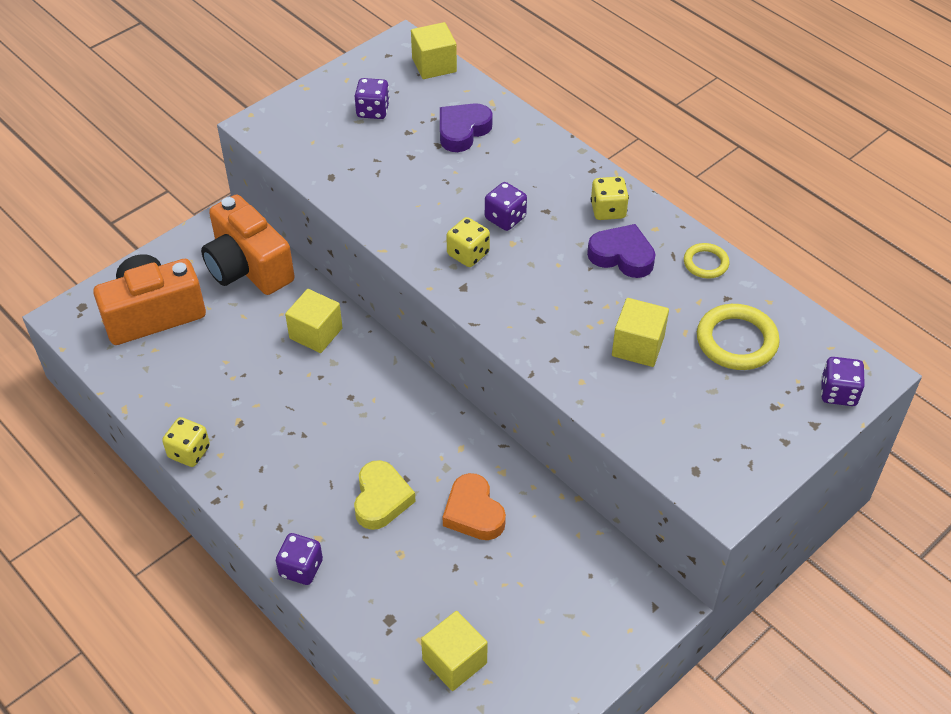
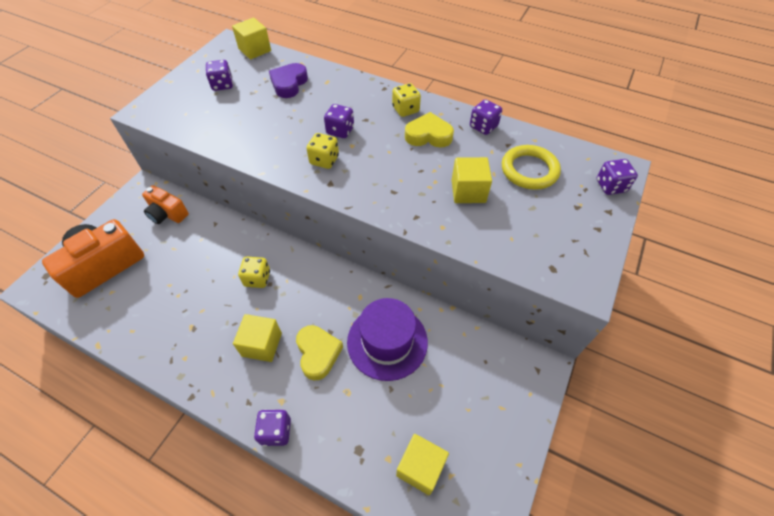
camera: 20 degrees left, 5 degrees up
yellow dice [162,417,210,467] -> yellow dice moved to [238,257,270,288]
orange camera [201,194,295,295] -> orange camera [142,185,189,224], size x0.59
yellow cube [285,289,343,353] -> yellow cube moved to [233,314,282,362]
orange heart [443,473,506,540] -> purple hat [347,298,428,381]
purple heart [587,224,656,278] -> yellow heart [405,112,454,147]
yellow ring [684,243,729,279] -> purple dice [470,99,502,135]

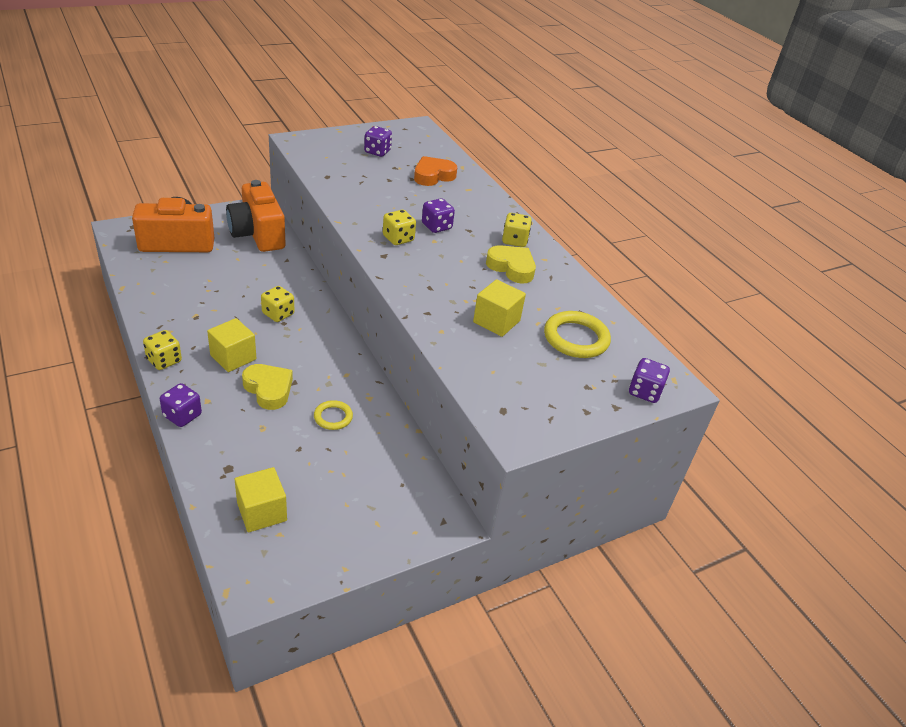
camera: 30 degrees right, 15 degrees down
orange camera [142,185,189,224] -> orange camera [226,180,286,252], size x1.68
yellow cube [232,18,271,60] -> none
purple heart [269,63,308,98] -> orange heart [414,156,457,186]
yellow heart [296,325,343,380] -> yellow heart turned 60 degrees counterclockwise [242,364,293,410]
purple hat [347,298,428,381] -> yellow ring [314,400,353,430]
purple dice [470,99,502,135] -> none
none -> yellow dice [143,330,182,370]

